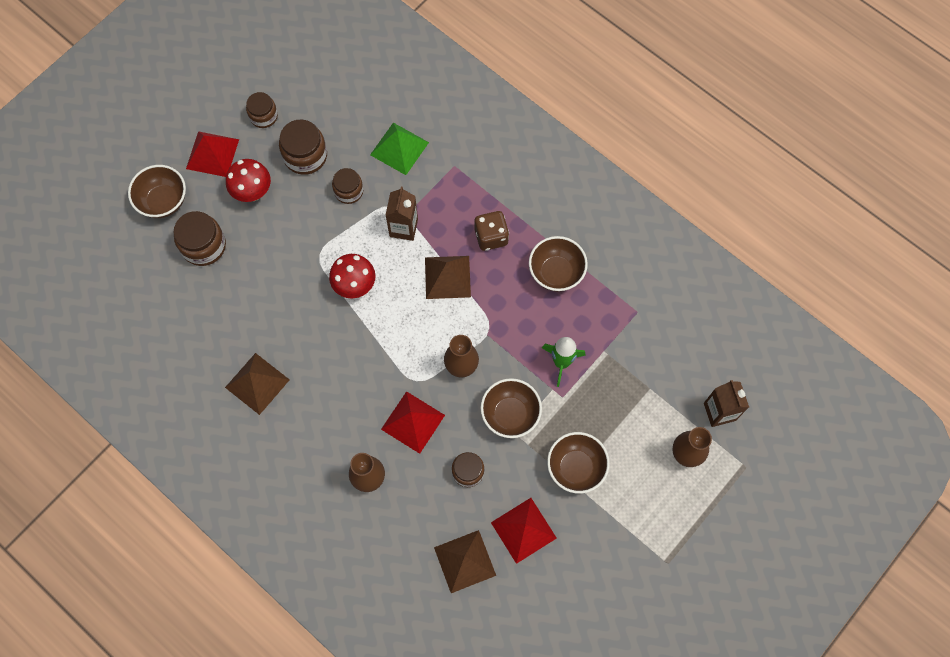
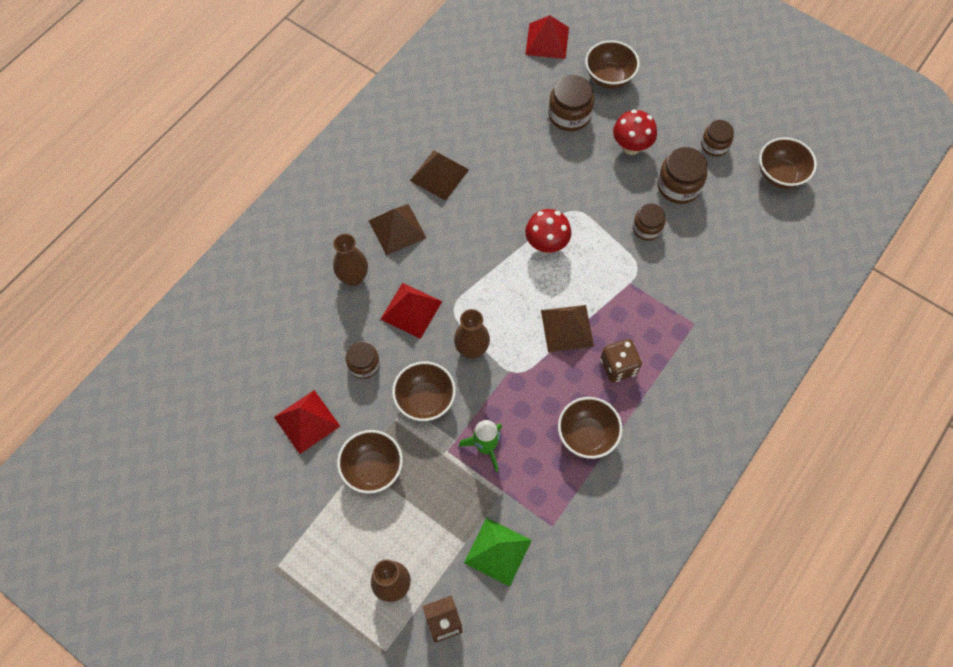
camera: 85 degrees right, 5 degrees down
red pyramid [186,131,239,177] -> red pyramid moved to [525,15,569,59]
green pyramid [370,123,429,175] -> green pyramid moved to [464,518,532,587]
brown carton [385,187,418,241] -> none
brown pyramid [434,530,496,593] -> brown pyramid moved to [369,204,426,255]
none -> brown bowl [759,137,817,189]

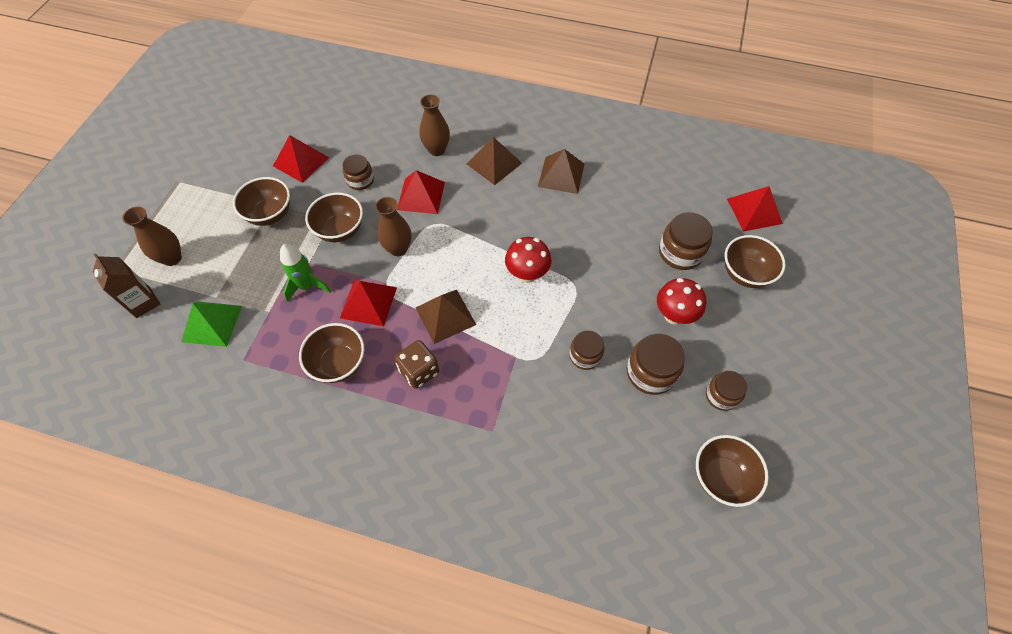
camera: 70 degrees right, 5 degrees down
none -> red pyramid [340,280,397,326]

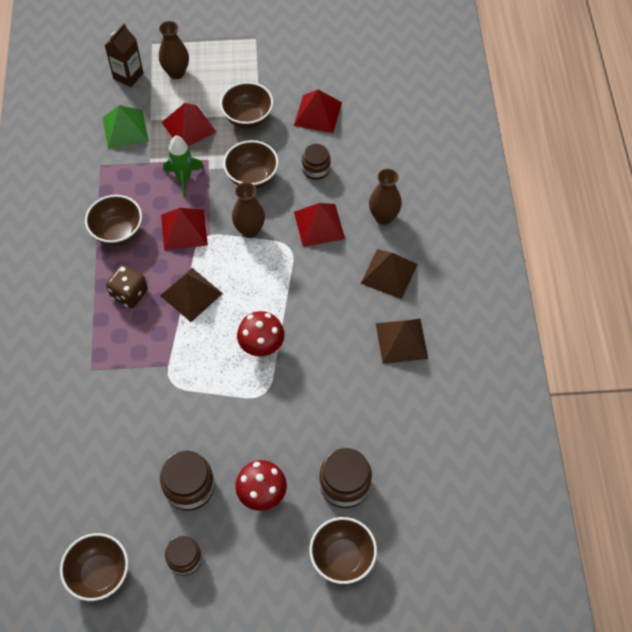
camera: 70 degrees right, 0 degrees up
brown jar [569,330,605,370] -> none
red pyramid [727,186,783,232] -> red pyramid moved to [161,103,216,146]

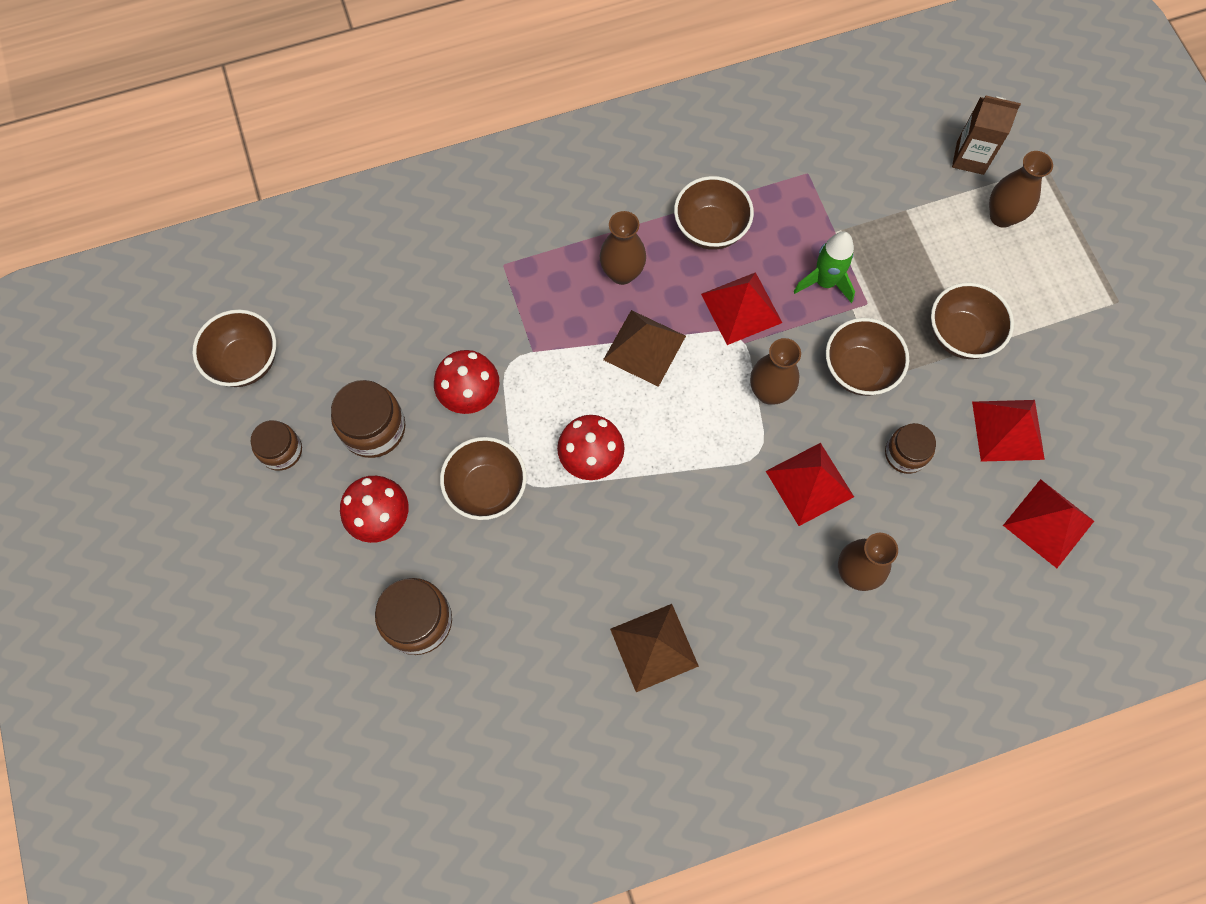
camera: 75 degrees right, 10 degrees up
green pyramid [103,105,149,149] -> none
brown dice [106,264,148,308] -> brown vase [600,211,646,285]
red pyramid [161,103,216,146] -> red pyramid moved to [1003,479,1094,568]
brown bowl [309,517,377,584] -> brown bowl moved to [440,437,527,520]
brown pyramid [360,249,418,299] -> none
none -> red mushroom [434,350,499,414]

